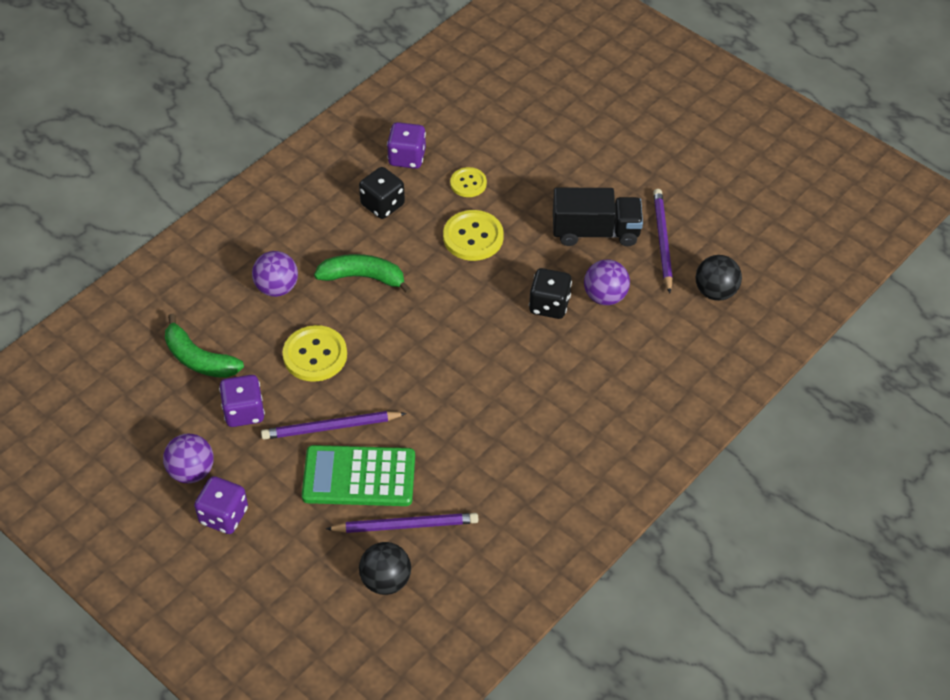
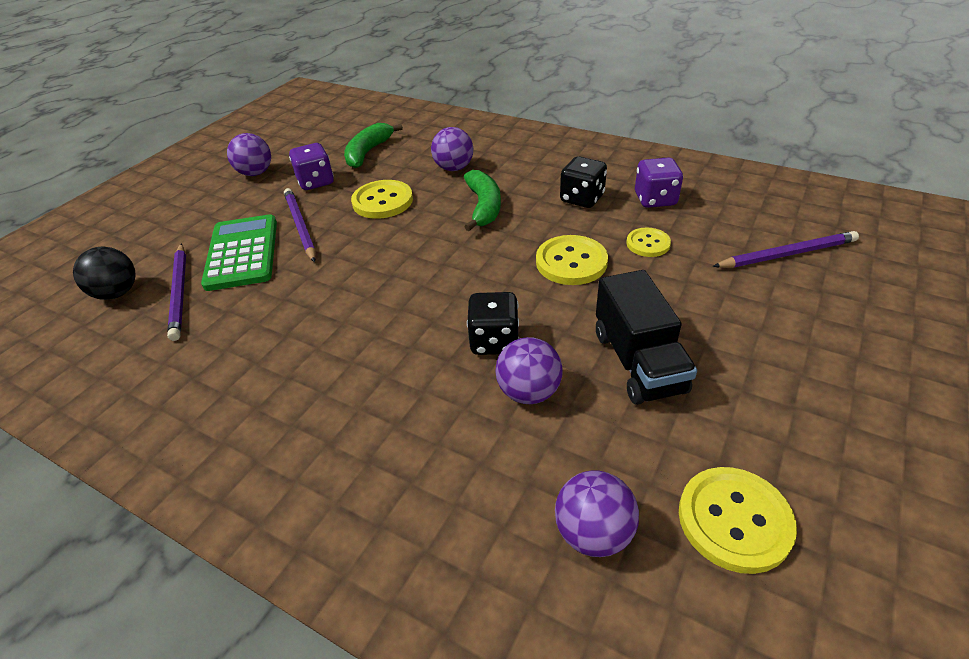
camera: 80 degrees right, 10 degrees down
purple dice [194,476,248,534] -> none
purple pencil [653,189,673,293] -> purple pencil moved to [712,231,859,268]
black ball [696,255,742,301] -> purple ball [555,470,639,557]
none -> yellow button [679,467,797,574]

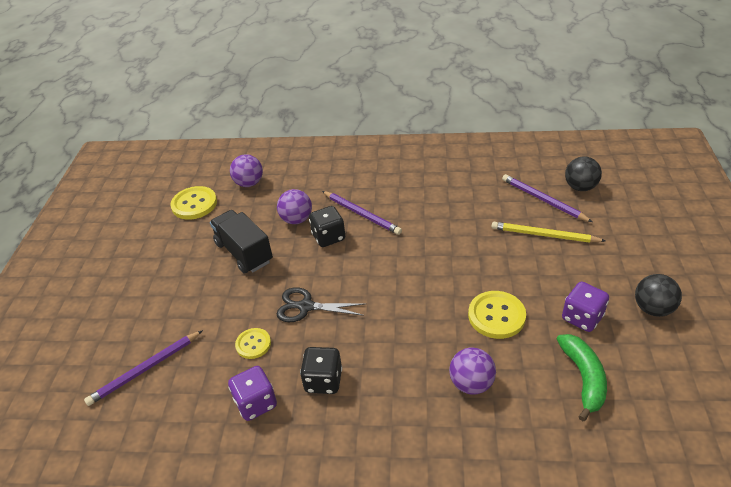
camera: 155 degrees right, 0 degrees up
green calculator [201,214,277,291] -> yellow pencil [491,222,605,243]
purple ball [227,133,271,176] -> black ball [635,274,682,317]
purple pencil [284,188,316,262] -> purple pencil moved to [322,191,402,235]
green banana [464,170,501,231] -> none
yellow button [536,235,608,285] -> black scissors [277,287,365,322]

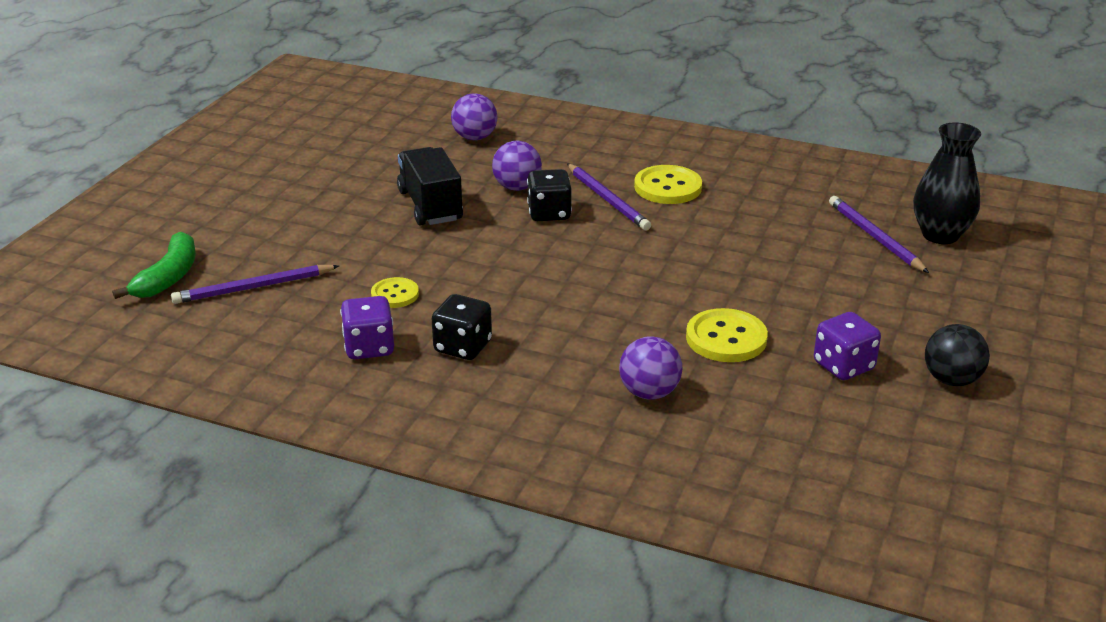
camera: 15 degrees right, 10 degrees down
yellow button [170,186,217,220] -> yellow button moved to [634,165,702,204]
black scissors [277,287,365,322] -> none
yellow pencil [491,222,605,243] -> none
green banana [557,334,607,421] -> green banana moved to [112,232,196,299]
black ball [565,156,602,191] -> black vase [913,122,981,244]

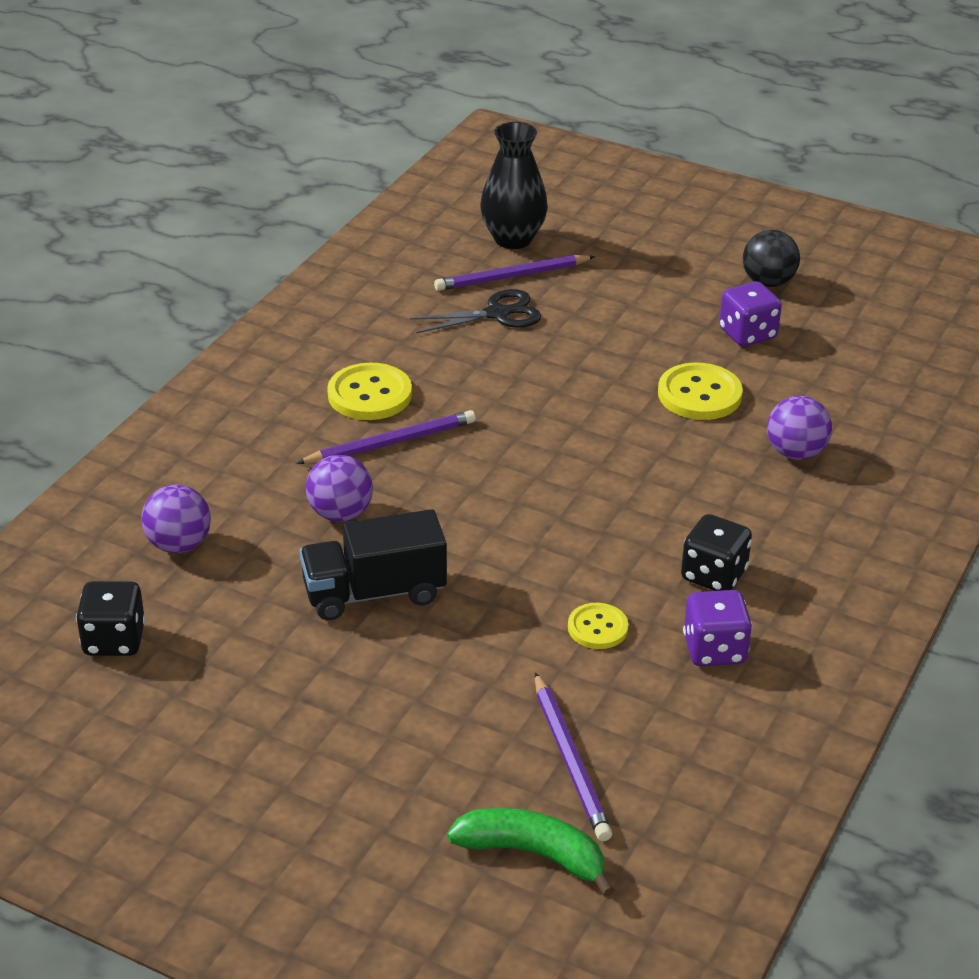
camera: 85 degrees left, 5 degrees up
black dice [527,169,572,221] -> black dice moved to [76,581,145,656]
none -> black scissors [410,289,541,333]

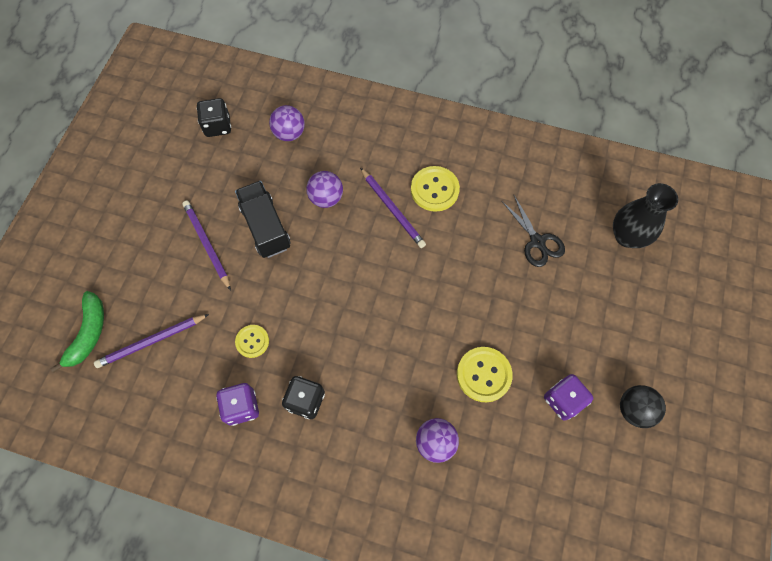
camera: 80 degrees right, 30 degrees up
purple pencil [434,255,595,291] -> purple pencil moved to [182,201,231,291]

